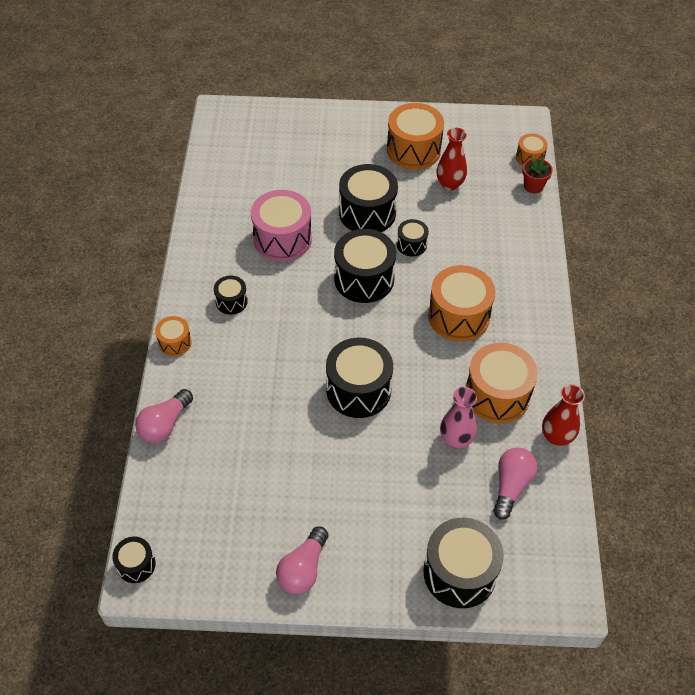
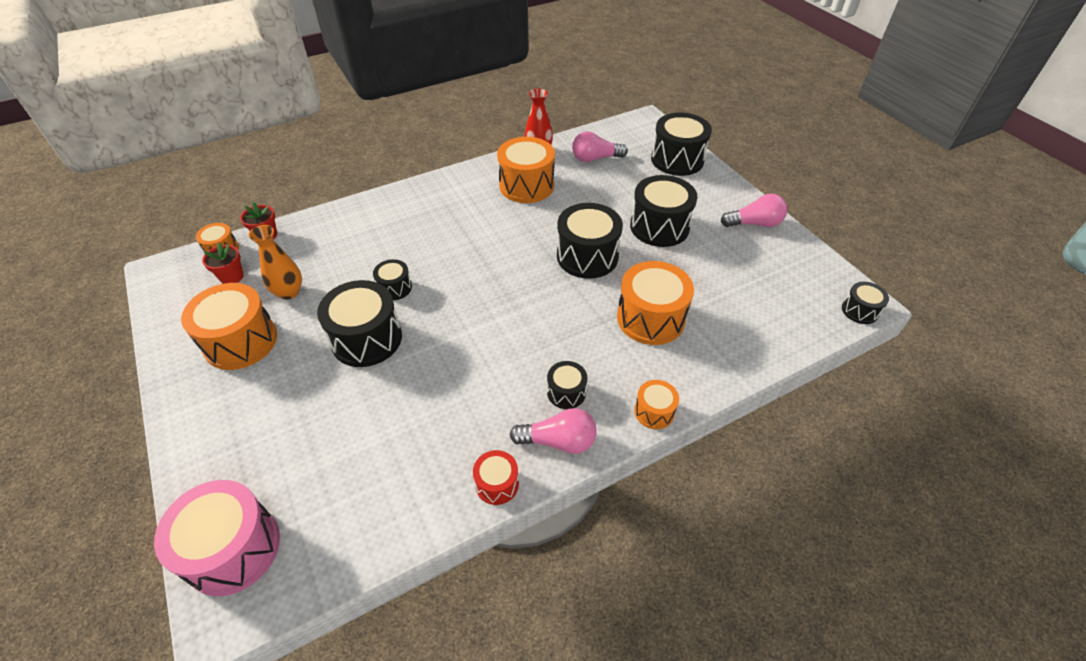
camera: 120 degrees left, 5 degrees down
pink light bulb [135,389,193,443] -> pink light bulb moved to [510,408,597,454]
pink drum [251,190,312,262] -> pink drum moved to [154,480,280,596]
black drum [334,229,396,303] -> black drum moved to [630,175,698,247]
orange drum [428,265,495,342] -> orange drum moved to [617,261,694,345]
red vase [437,128,467,191] -> orange vase [248,225,302,300]
pink vase [440,387,477,448] -> none
none -> red flower pot [202,242,244,284]
none -> red drum [473,450,519,505]

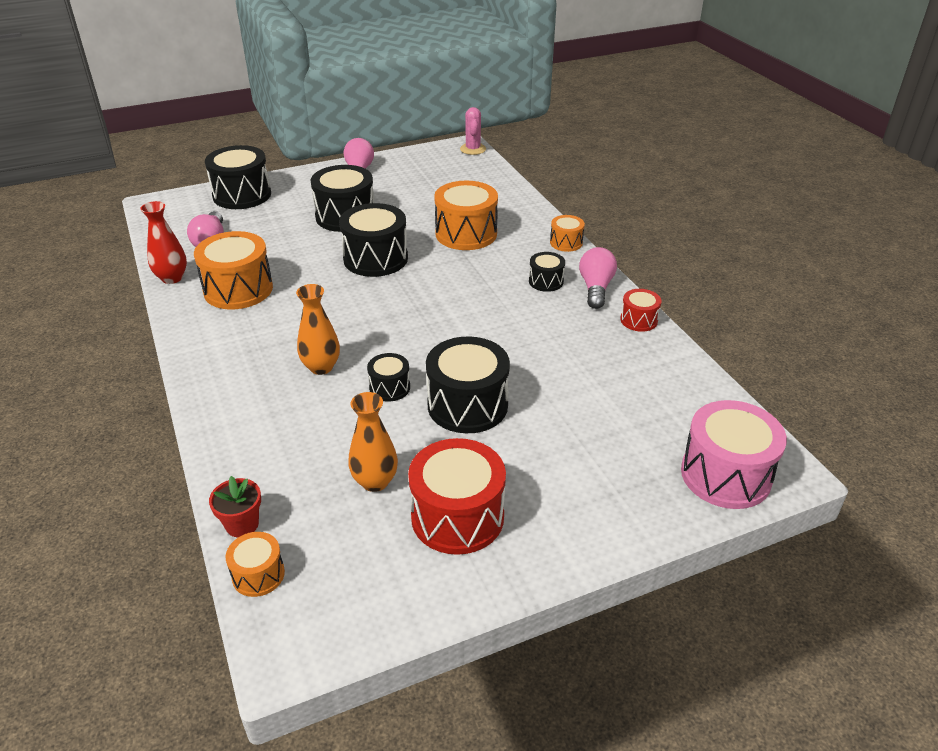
camera: 85 degrees left, 10 degrees down
orange drum [181,283,277,370] -> red drum [408,438,506,555]
red flower pot [202,242,244,284] -> none
black drum [842,282,889,324] -> pink cactus [460,107,486,155]
none -> orange vase [296,284,340,375]

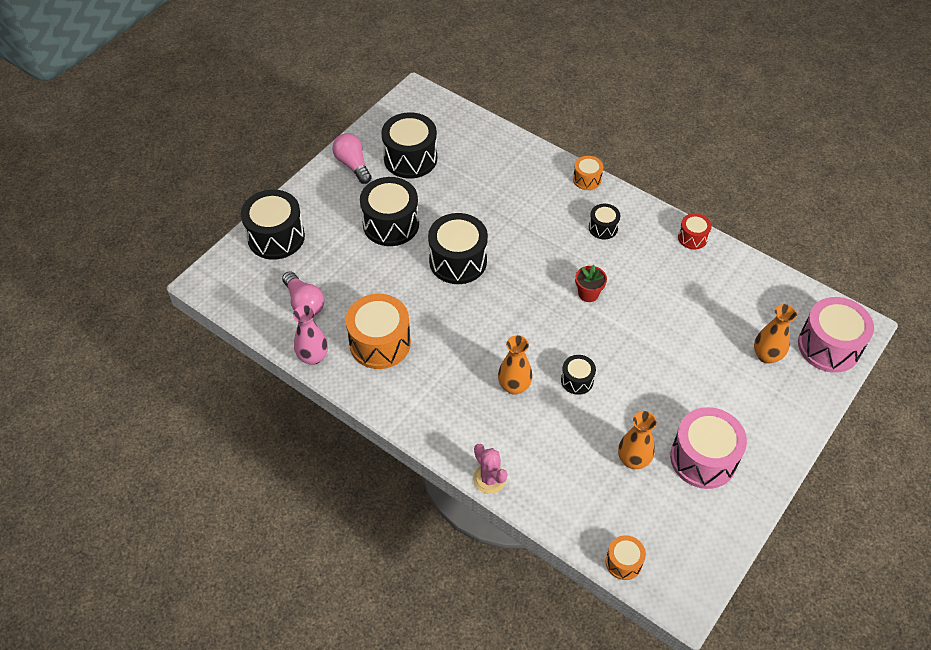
camera: 30 degrees left, 15 degrees up
red vase [140,201,187,284] -> pink vase [293,305,328,365]
red flower pot [209,476,261,537] -> red flower pot moved to [575,265,607,302]
red drum [408,438,506,555] -> pink drum [670,407,747,489]
black drum [426,336,510,433] -> black drum moved to [381,112,437,178]
orange drum [434,181,498,250] -> none
pink cactus [460,107,486,155] -> pink cactus moved to [473,444,507,494]
pink light bulb [579,247,617,309] -> none
none -> orange vase [754,304,797,364]

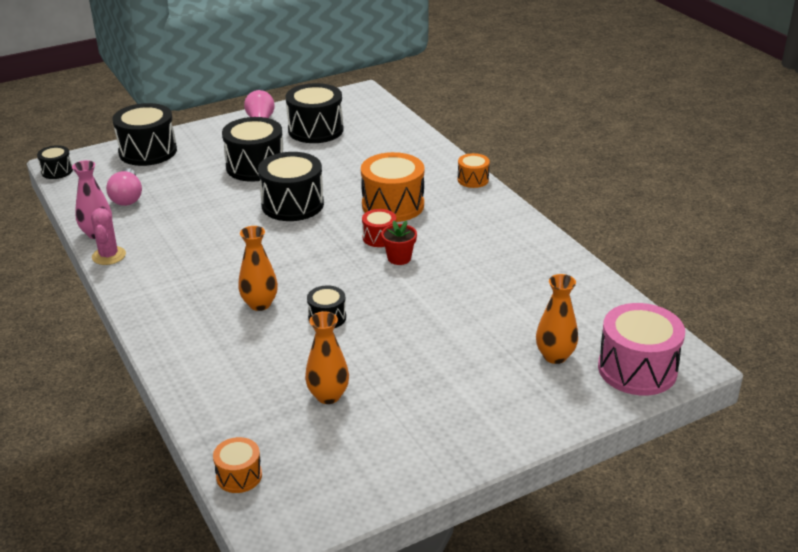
camera: 25 degrees right, 20 degrees down
orange drum [346,294,411,369] -> orange drum moved to [361,152,425,222]
pink cactus [473,444,507,494] -> pink cactus moved to [91,208,126,265]
black drum [589,204,621,239] -> black drum moved to [37,145,73,179]
pink drum [670,407,747,489] -> none
red drum [678,213,712,249] -> red drum moved to [362,209,396,247]

